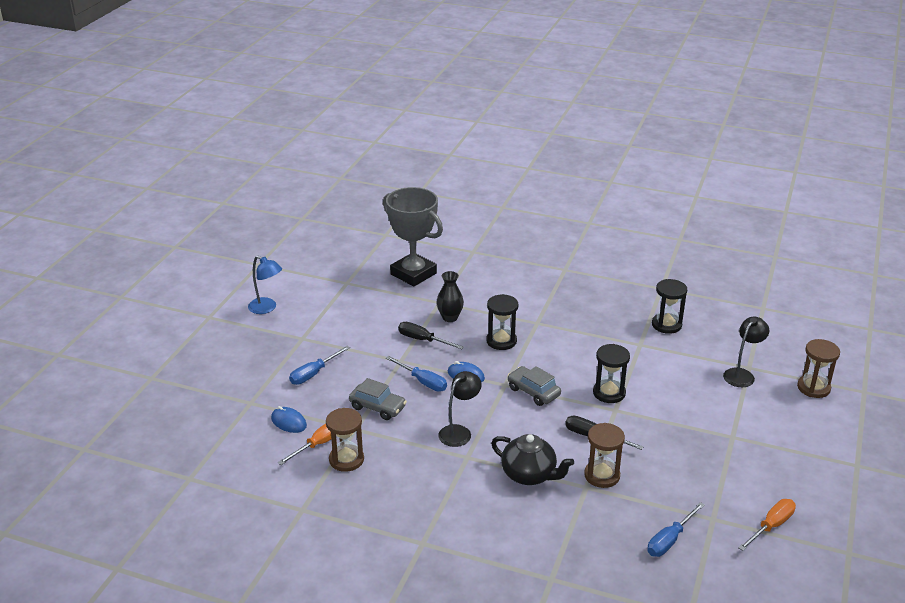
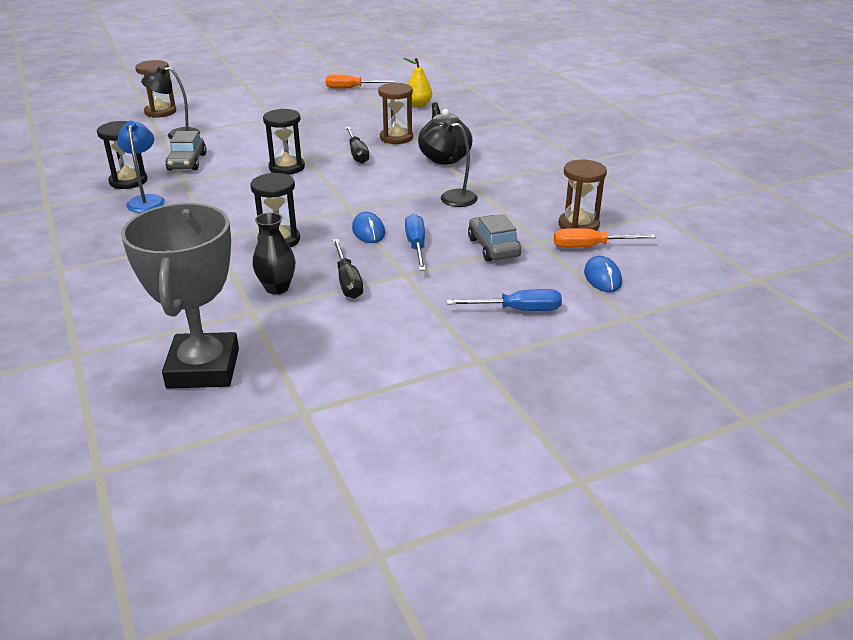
camera: 135 degrees left, 0 degrees up
blue lamp [248,256,282,314] -> blue lamp moved to [117,121,165,213]
grey car [507,366,561,406] -> grey car moved to [165,131,207,170]
blue screwdriver [647,502,705,557] -> yellow pear [403,58,432,107]

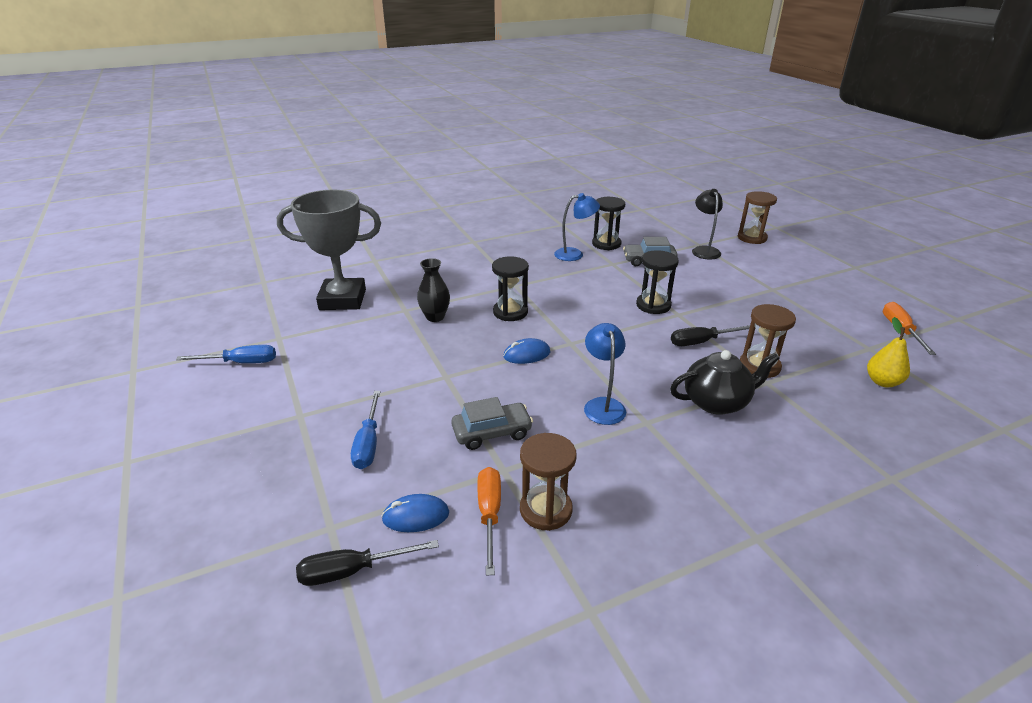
camera: 90 degrees right, 0 degrees up
black screwdriver [332,239,363,299] -> black screwdriver moved to [296,540,439,586]
blue screwdriver [405,214,426,271] -> blue screwdriver moved to [176,345,276,363]
black lamp [423,122,477,207] -> blue lamp [584,323,626,425]

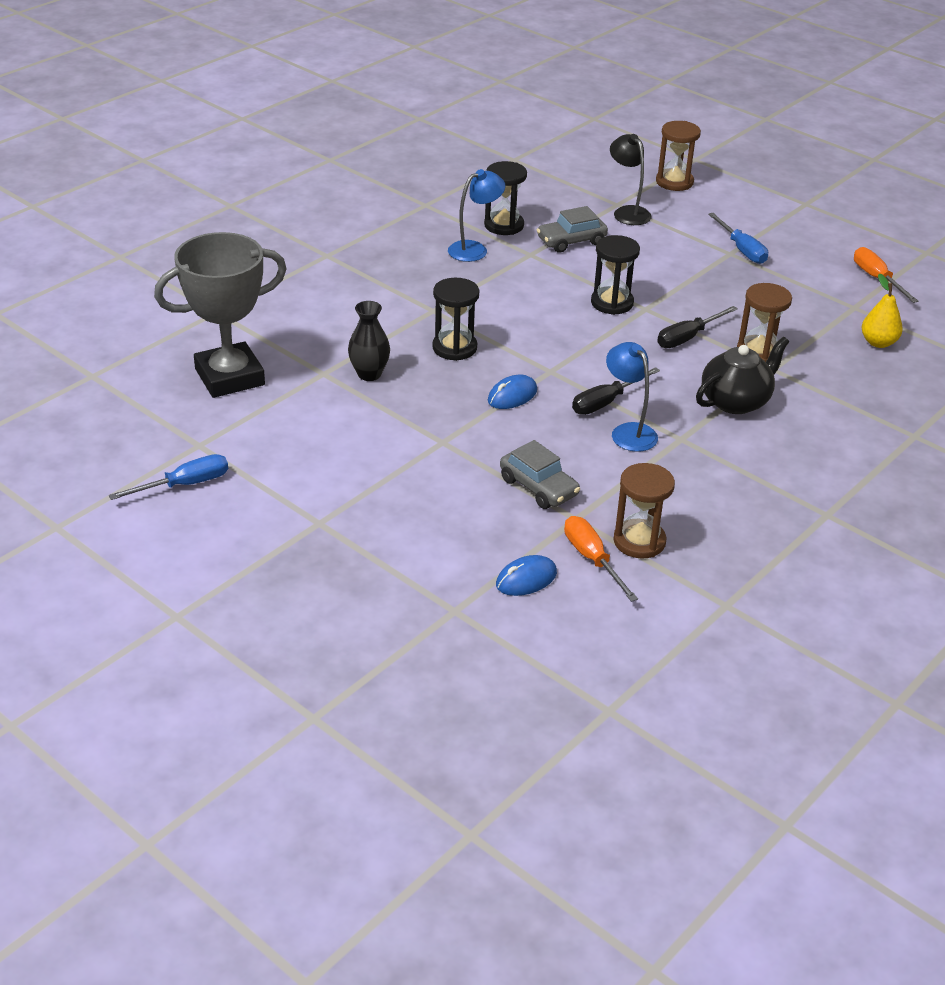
camera: 25 degrees left, 5 degrees up
black screwdriver [296,540,439,586] -> black screwdriver moved to [572,367,660,415]
blue screwdriver [351,391,381,469] -> blue screwdriver moved to [708,213,768,264]
grey car [452,397,533,450] -> grey car turned 90 degrees clockwise [500,440,580,509]

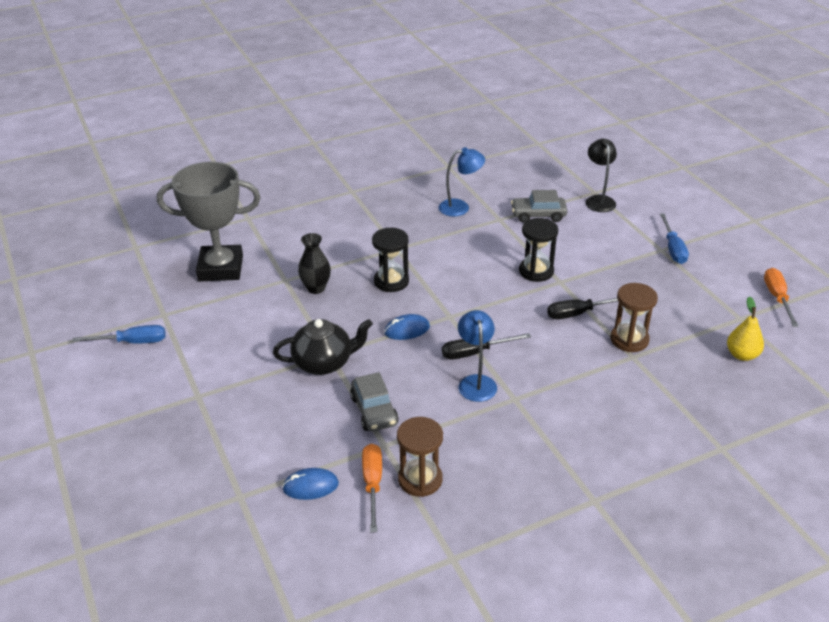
camera: 25 degrees right, 0 degrees up
black hourglass [484,161,527,235] -> none
brown hourglass [656,121,701,191] -> none
black teapot [696,337,789,414] -> black teapot moved to [273,319,373,375]

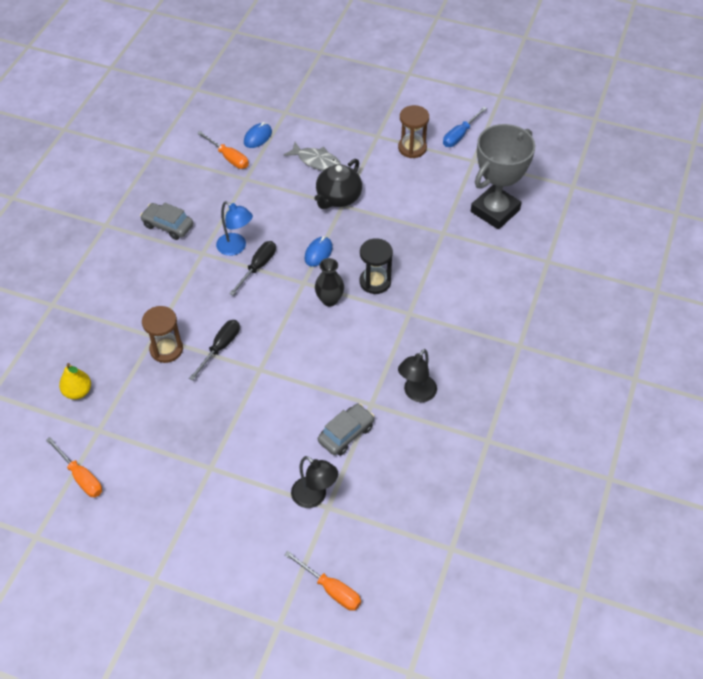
camera: 135 degrees right, 15 degrees up
black vase [298,233,331,294] -> black vase moved to [315,258,344,306]
grey car [350,372,399,431] -> grey car moved to [140,203,193,240]
brown hourglass [397,417,443,497] -> brown hourglass moved to [398,105,429,158]
blue lamp [438,147,485,217] -> black lamp [398,349,437,402]
black hourglass [519,218,558,282] -> none
blue screwdriver [660,214,689,264] -> none
none -> grey fish [284,142,341,171]
none -> orange screwdriver [284,551,361,611]

